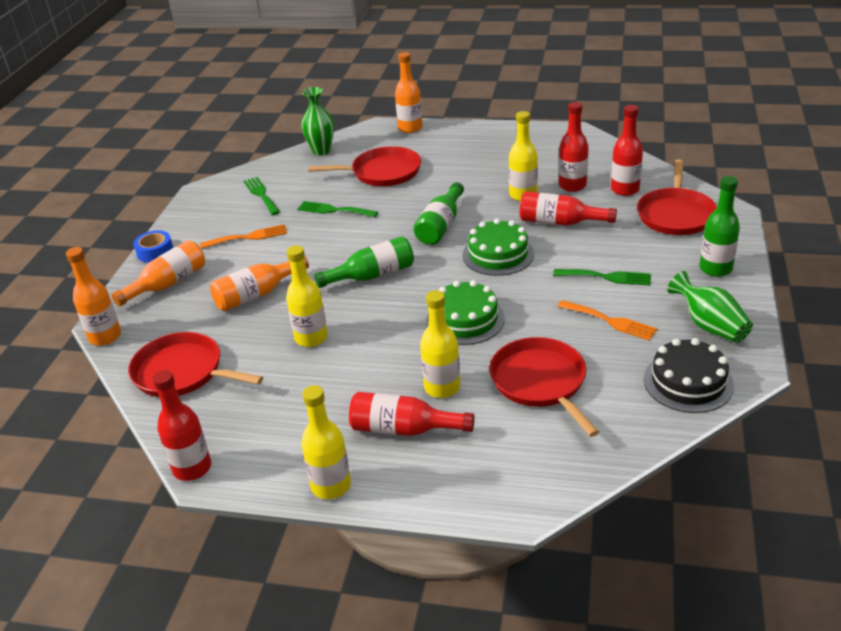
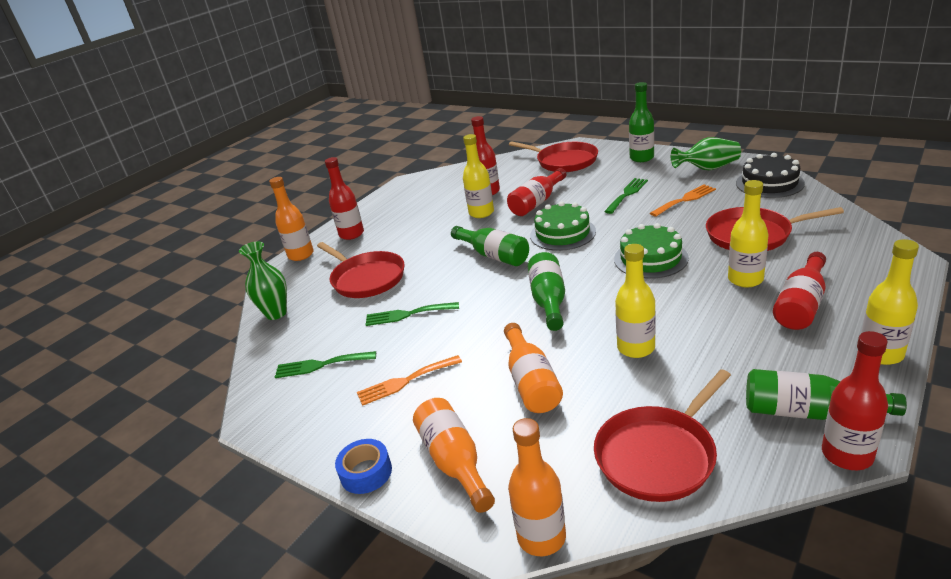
camera: 65 degrees left, 5 degrees down
orange fork [200,224,287,249] -> orange fork turned 120 degrees counterclockwise [357,355,462,406]
green fork [298,201,378,217] -> green fork turned 45 degrees clockwise [365,302,459,326]
red pan [308,146,421,186] -> red pan turned 120 degrees clockwise [317,242,405,298]
red bottle [611,105,643,196] -> red bottle moved to [325,157,364,240]
none -> green bottle [746,369,907,420]

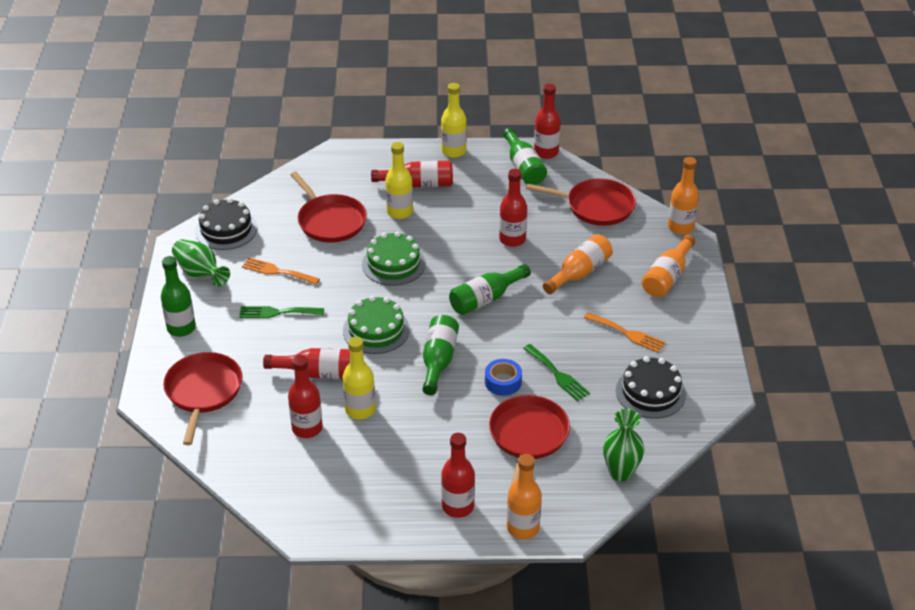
camera: 130 degrees left, 10 degrees up
green fork [275,351,376,378] -> black cake [616,356,686,419]
blue tape [335,439,392,494] -> blue tape moved to [485,359,522,396]
yellow bottle [615,244,656,358] -> red bottle [499,169,527,247]

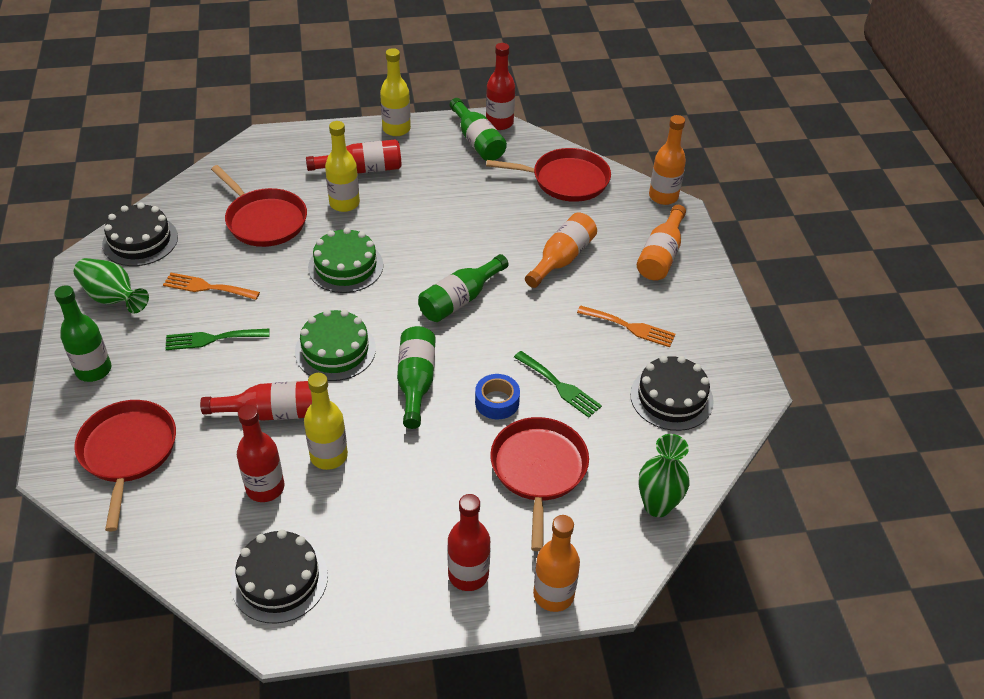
camera: 10 degrees left, 5 degrees up
red bottle [499,169,527,247] -> none
none -> black cake [231,530,328,624]

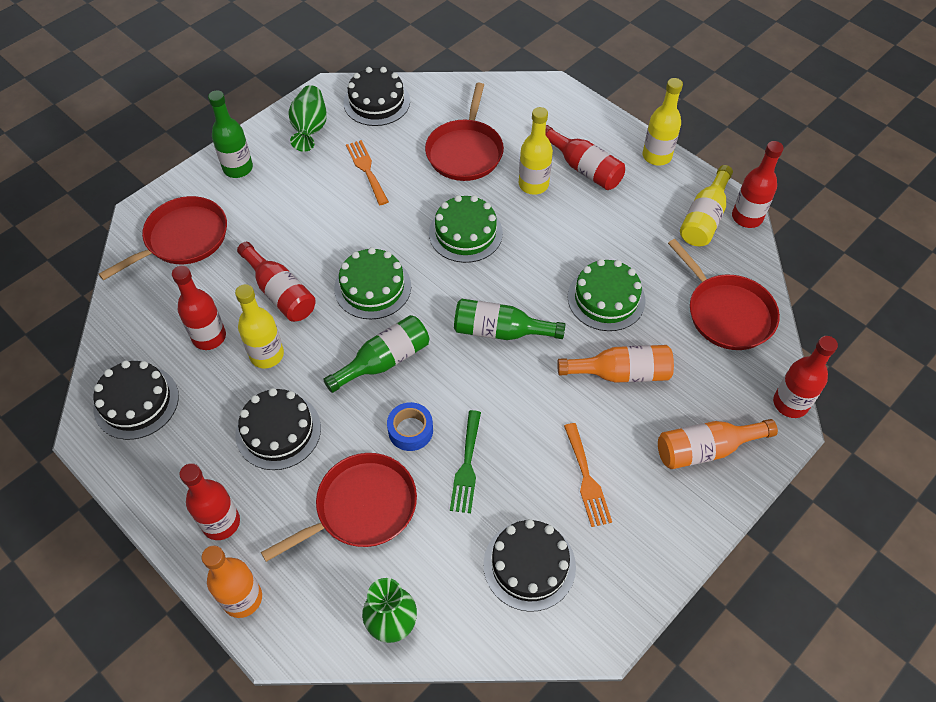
camera: 55 degrees right, 10 degrees up
green fork [165,328,269,350] -> none
green bottle [450,98,507,161] -> yellow bottle [680,165,733,246]
orange bottle [649,115,686,205] -> red bottle [773,336,838,418]
none -> black cake [235,388,321,470]
none -> green cake [568,259,645,331]

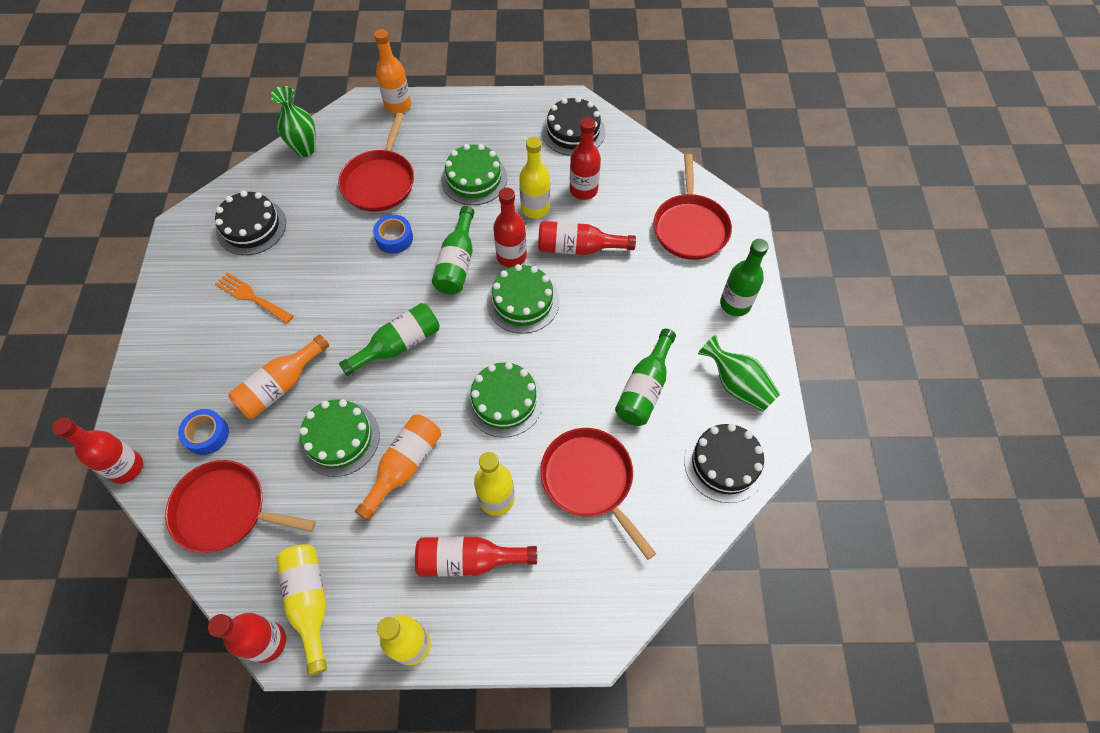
camera: 135 degrees right, 5 degrees up
red bottle [179,463,240,540] -> red bottle moved to [493,188,527,267]
black cake [235,388,321,470] -> green cake [441,144,507,205]
orange fork [346,140,389,205] -> green bottle [615,329,676,426]
green fork [450,410,481,513] -> none
orange bottle [658,419,778,469] -> orange bottle moved to [355,414,441,521]
none -> blue tape [178,409,229,455]

